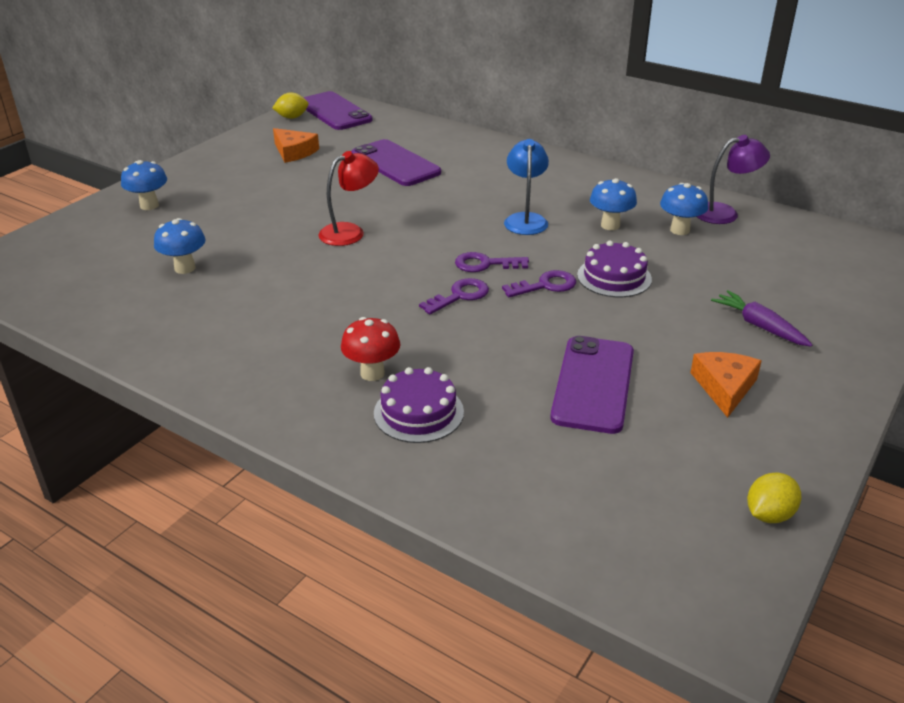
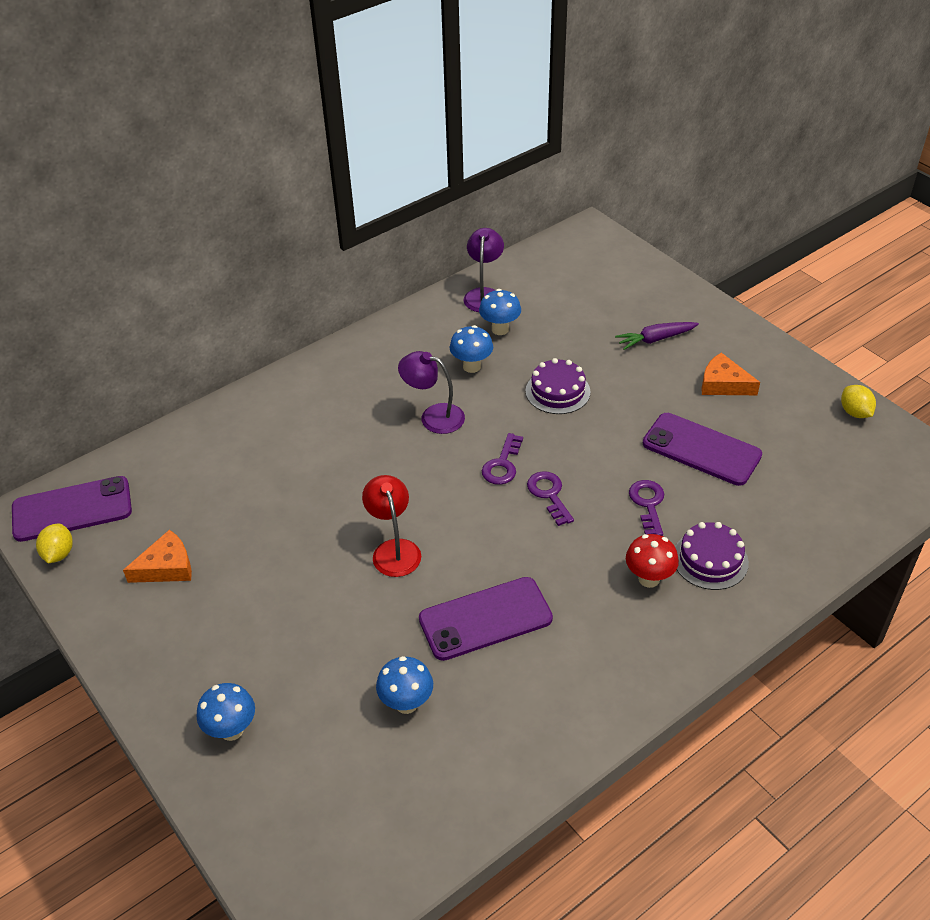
camera: 70 degrees left, 10 degrees up
purple phone [351,139,441,186] -> purple phone moved to [419,577,553,661]
purple key [502,270,576,297] -> purple key moved to [629,480,664,536]
blue lamp [504,139,549,235] -> purple lamp [398,351,465,434]

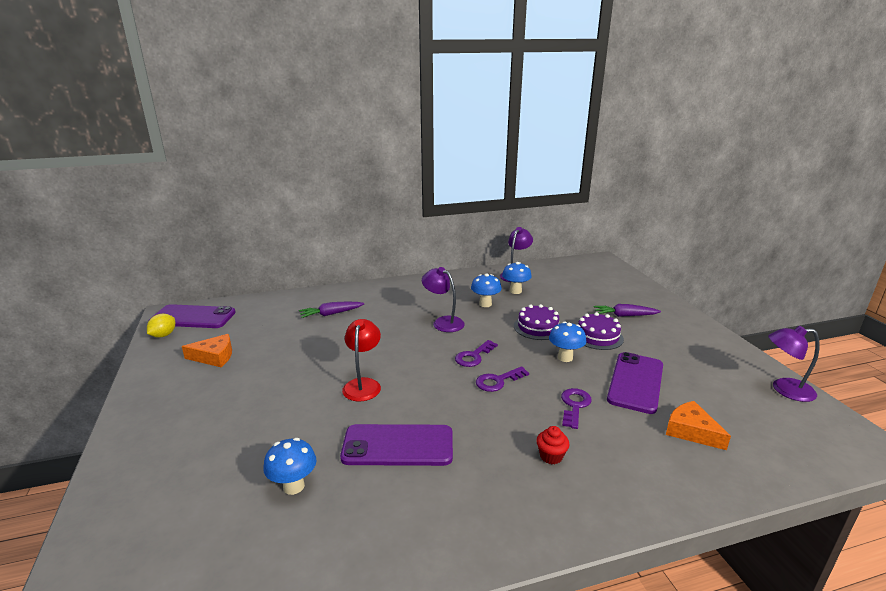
camera: 20 degrees right, 20 degrees down
blue mushroom [197,683,255,741] -> blue mushroom moved to [549,322,586,362]
purple key [527,471,574,526] -> purple key turned 120 degrees counterclockwise [476,366,529,392]
red mushroom [626,534,679,588] -> red cupcake [536,426,570,464]
purple phone [643,413,762,486] -> purple phone turned 60 degrees clockwise [607,352,663,414]
purple cake [675,522,749,590] -> purple cake moved to [578,312,624,350]
orange cheese [702,353,760,395] -> orange cheese moved to [666,401,731,450]
yellow lemon [841,385,876,418] -> purple lamp [768,326,820,402]
none -> purple carrot [299,302,364,318]

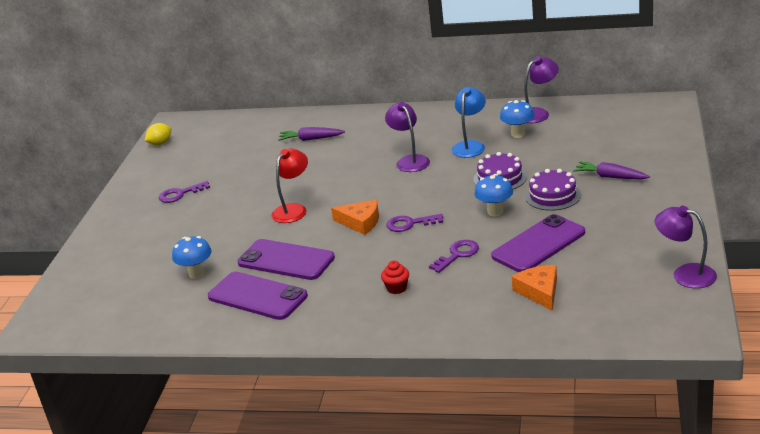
camera: 30 degrees right, 5 degrees up
purple phone [149,304,236,328] -> purple phone moved to [208,272,308,320]
orange cheese [182,334,232,367] -> orange cheese moved to [331,200,379,235]
purple key [455,340,498,367] -> purple key moved to [159,181,210,203]
blue mushroom [471,274,502,307] -> blue lamp [452,87,486,158]

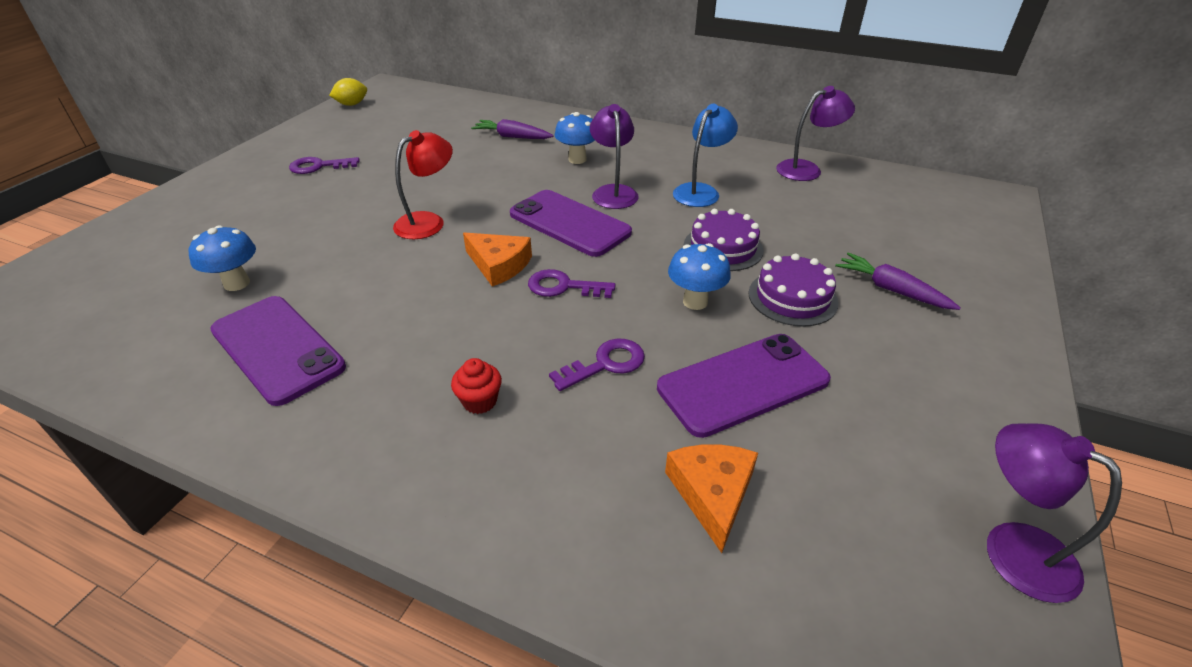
camera: 10 degrees right, 10 degrees up
purple phone [237,239,335,280] -> purple phone moved to [510,190,632,257]
blue mushroom [500,100,535,138] -> blue mushroom moved to [555,112,595,164]

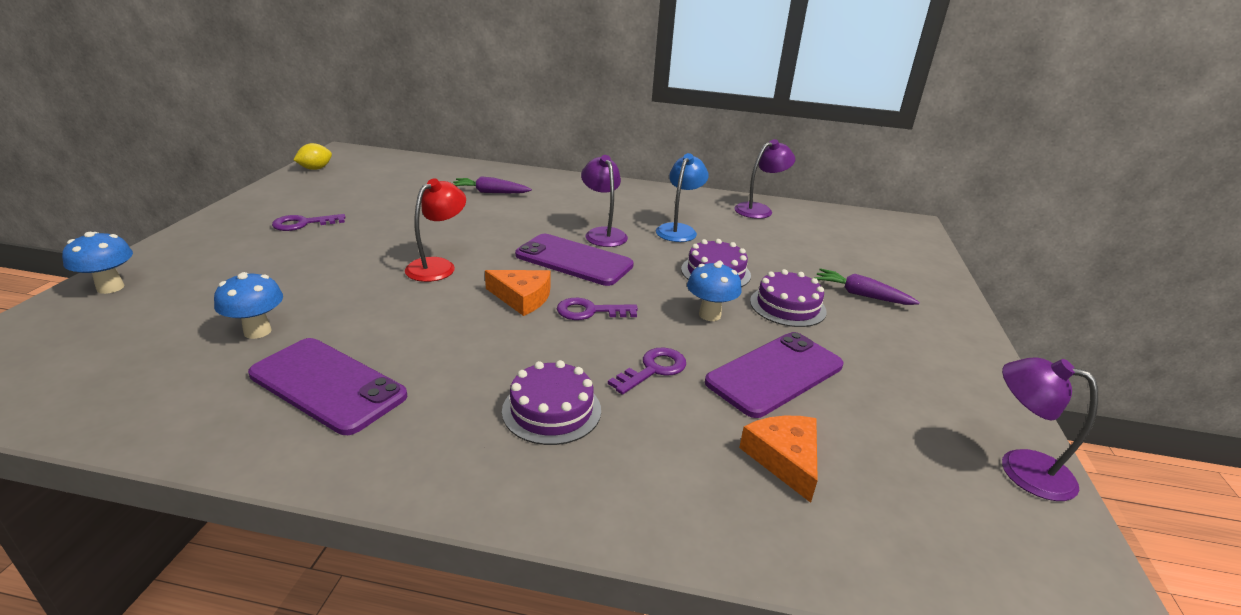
camera: 15 degrees left, 10 degrees down
red cupcake [451,358,502,414] -> purple cake [502,360,601,445]
blue mushroom [555,112,595,164] -> blue mushroom moved to [62,232,133,294]

